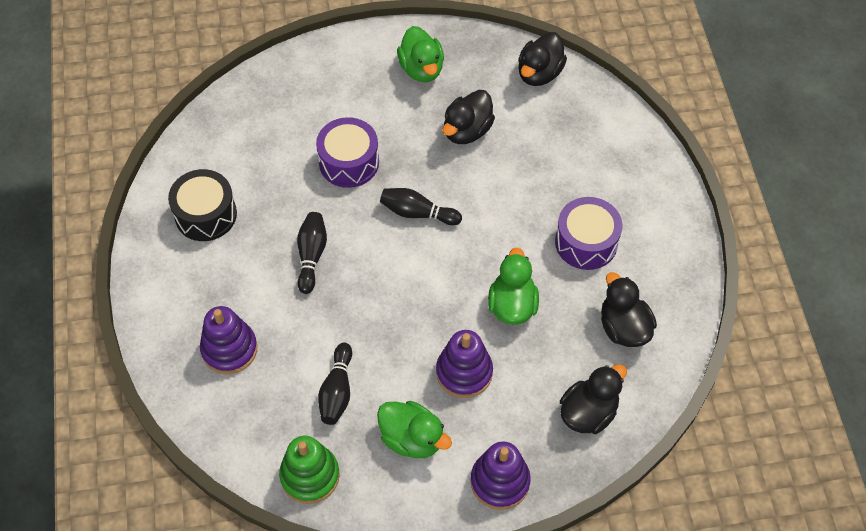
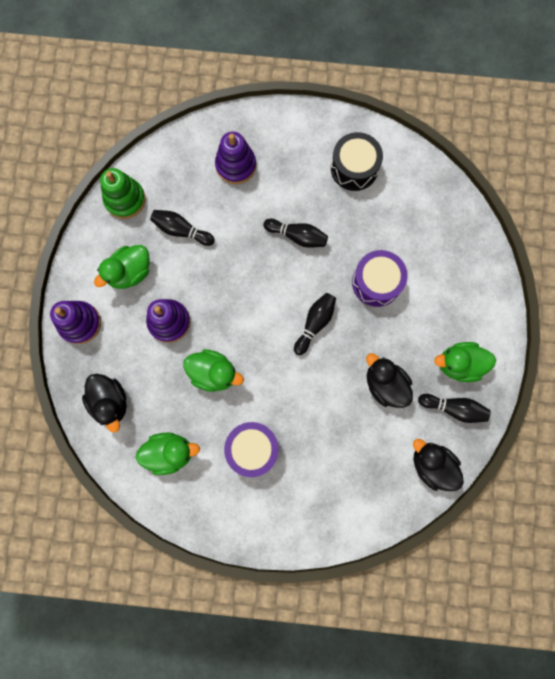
camera: 105 degrees right, 20 degrees up
black duck [601,272,657,347] -> green duck [135,432,200,475]
none -> black bowling pin [418,394,491,423]

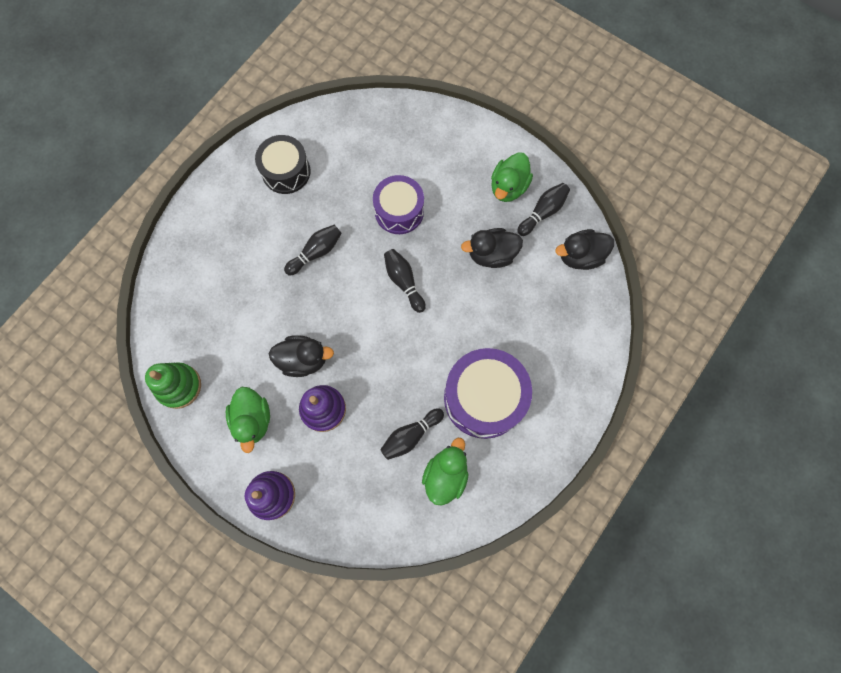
camera: 60 degrees left, 5 degrees down
black duck [82,374,127,433] -> black duck moved to [268,335,334,377]
black bowling pin [150,210,214,246] -> black bowling pin moved to [380,408,444,460]
green duck [183,349,244,392] -> none
purple stacking toy [215,132,256,184] -> none
purple drum [224,422,278,477] -> purple drum [444,348,532,439], size x1.51

